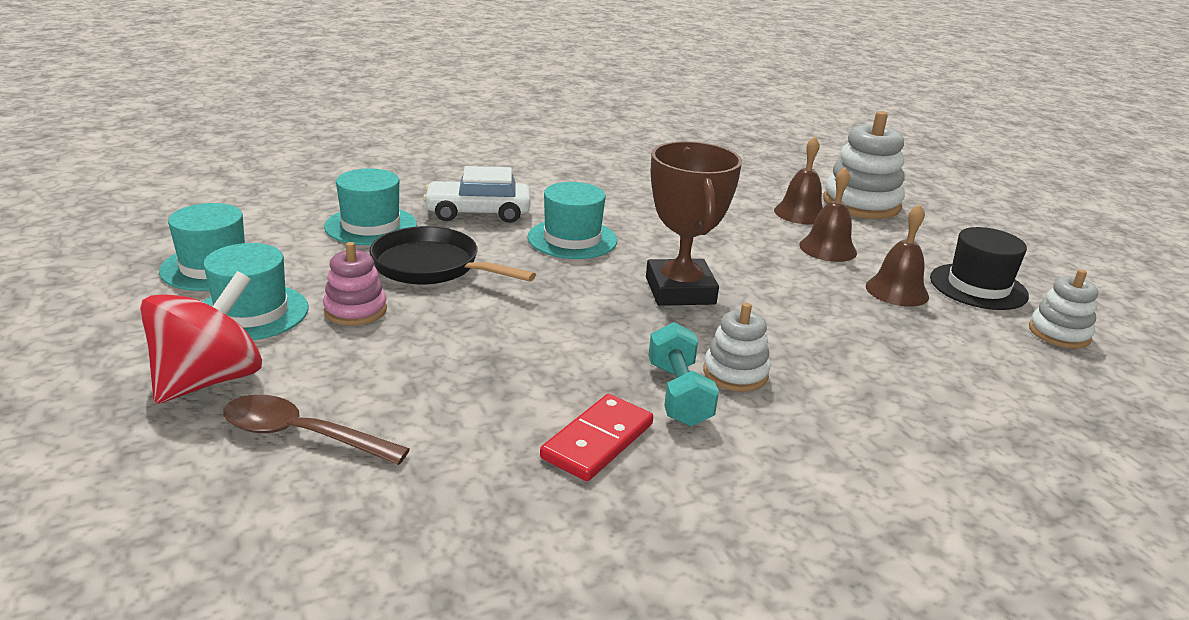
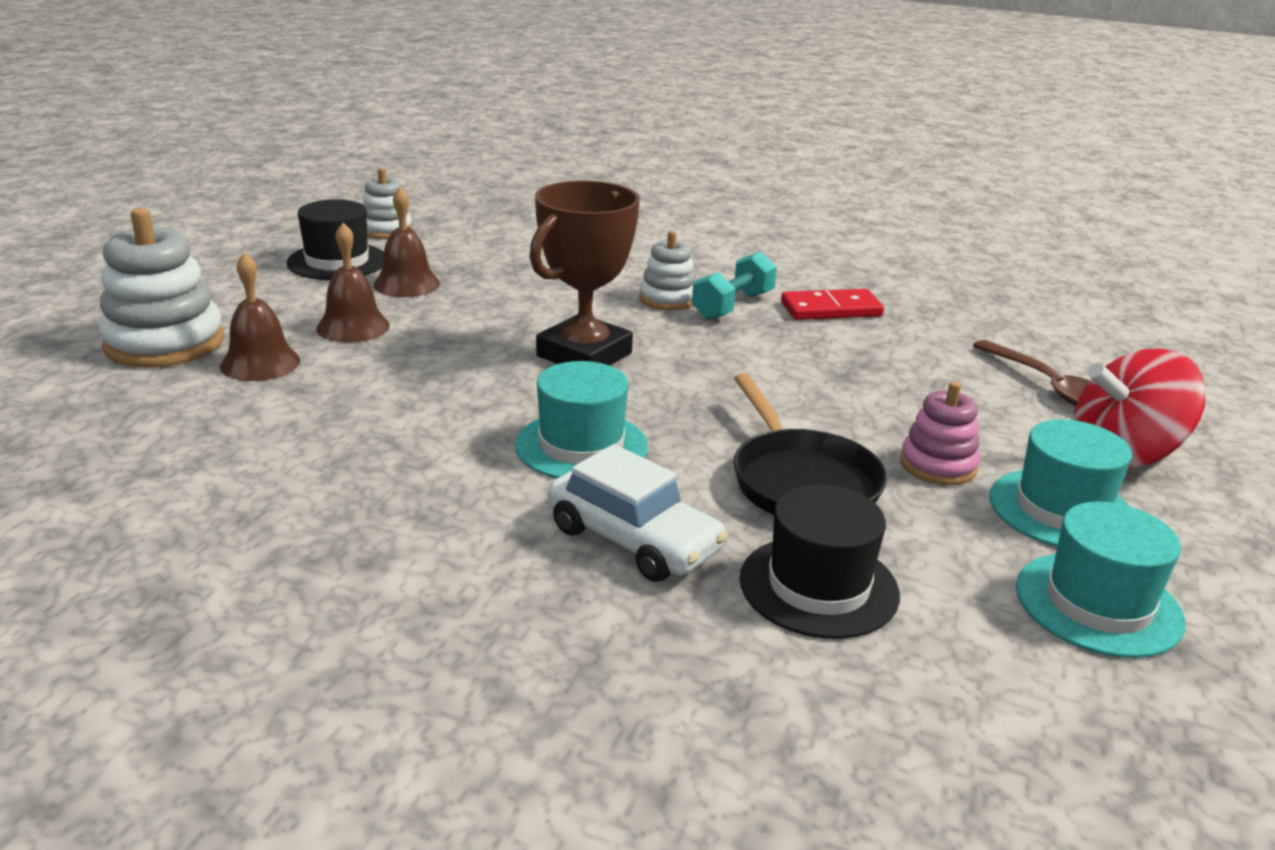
camera: 135 degrees left, 0 degrees up
turquoise hat [324,168,417,245] -> black hat [740,484,900,639]

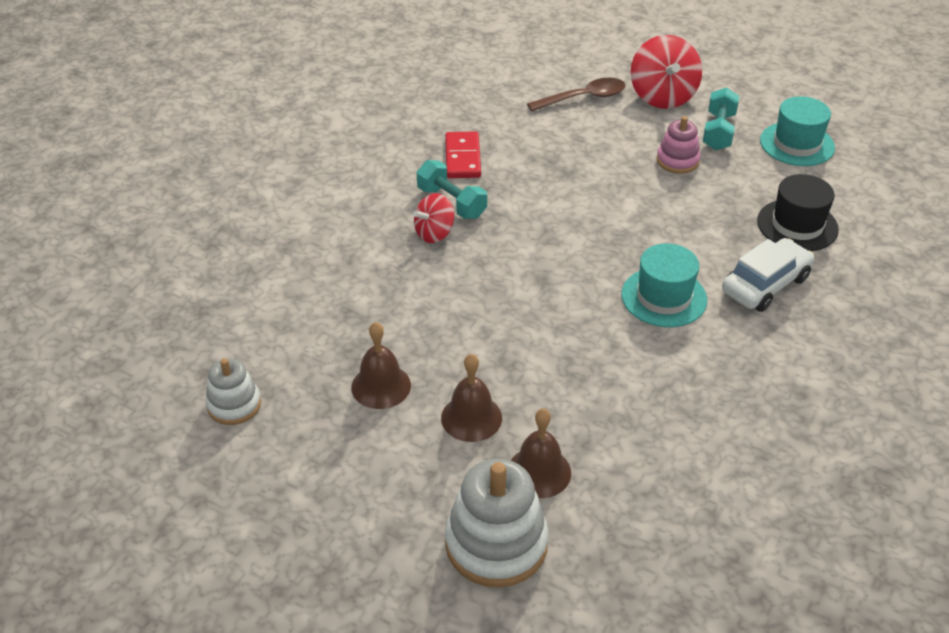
camera: 80 degrees left, 15 degrees up
black hat [286,199,384,280] -> none
brown trophy [529,181,640,366] -> none
white stacking toy [639,231,696,311] -> red spinning top [413,193,454,243]
black pan [733,373,888,515] -> none
turquoise hat [989,419,1132,547] -> turquoise dumbbell [703,87,739,150]

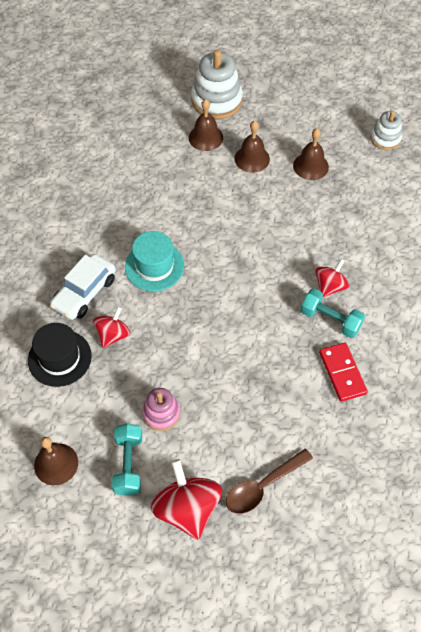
camera: 165 degrees right, 15 degrees up
turquoise hat [760,96,835,166] -> brown bell [34,437,78,485]
none -> red spinning top [93,306,130,348]

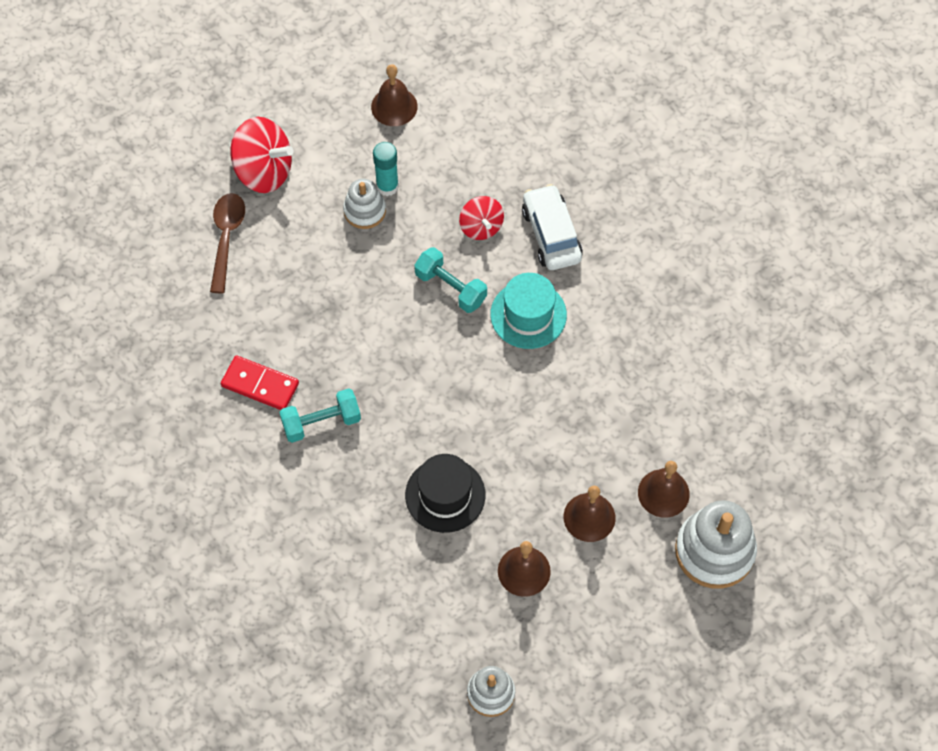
camera: 130 degrees right, 5 degrees up
black hat [28,323,92,387] -> black hat moved to [405,454,485,533]
turquoise dumbbell [112,423,142,496] -> turquoise dumbbell moved to [414,247,487,313]
pink stacking toy [142,388,180,431] -> white stacking toy [343,179,386,229]
red spinning top [315,259,349,297] -> none
none -> turquoise glue stick [373,142,399,196]

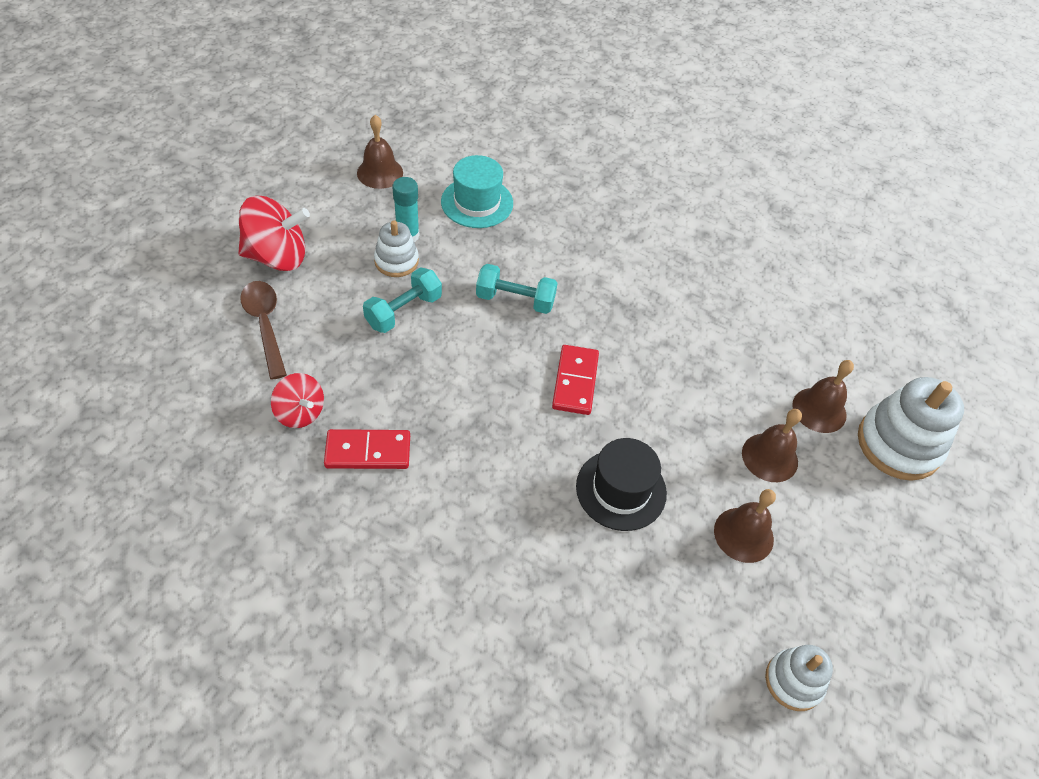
camera: 30 degrees left, 10 degrees down
turquoise dumbbell [279,388,361,443] -> turquoise dumbbell moved to [363,267,442,333]
red spinning top [459,196,504,240] -> red spinning top moved to [271,373,324,428]
turquoise hat [490,273,567,349] -> turquoise hat moved to [441,155,513,228]
white car [522,184,583,270] -> none
none -> red domino [552,345,599,415]

